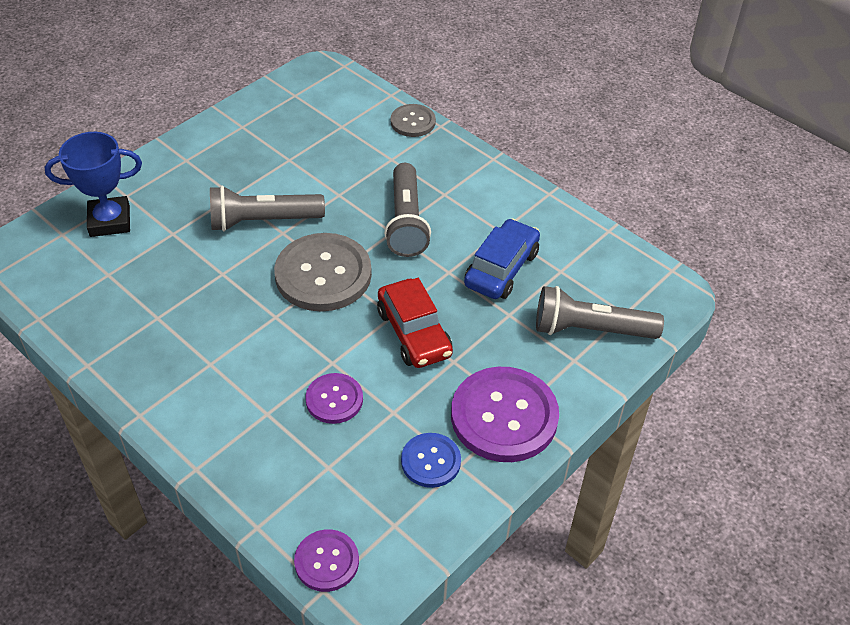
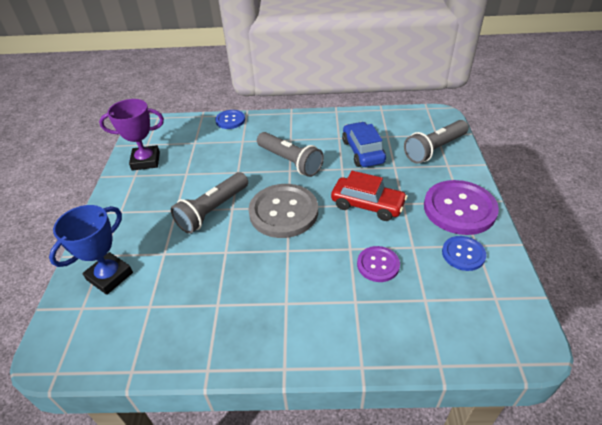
camera: 40 degrees left, 5 degrees down
purple button [294,529,359,592] -> none
grey button [391,104,436,137] -> blue button [215,110,245,129]
none -> purple trophy [99,99,164,171]

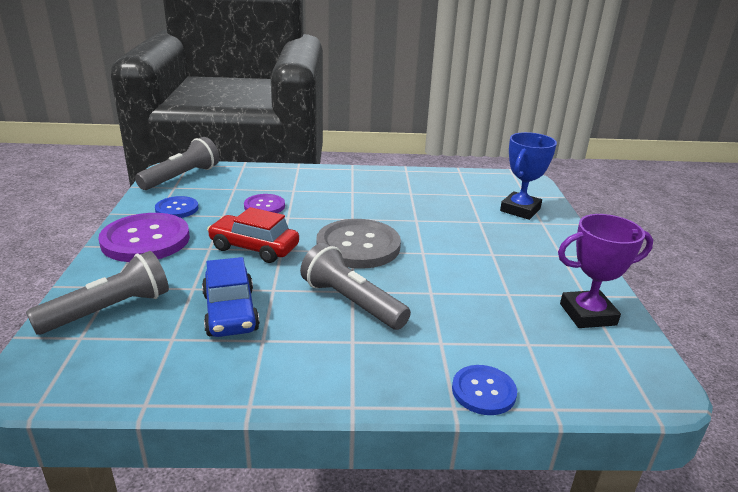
camera: 175 degrees right, 15 degrees down
grey flashlight [171,172,248,234] -> grey flashlight moved to [135,137,219,190]

